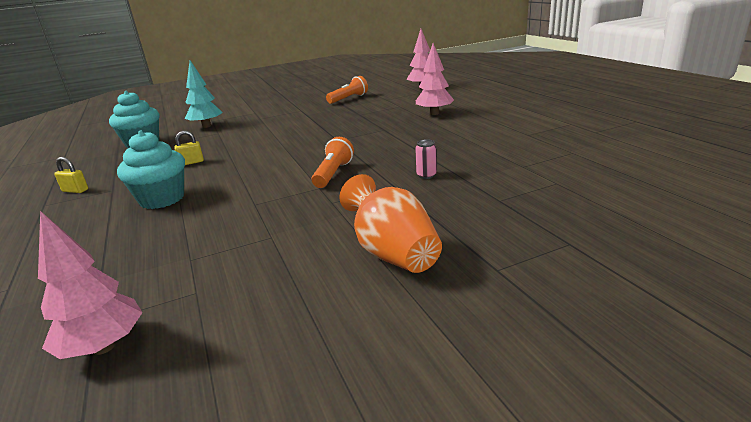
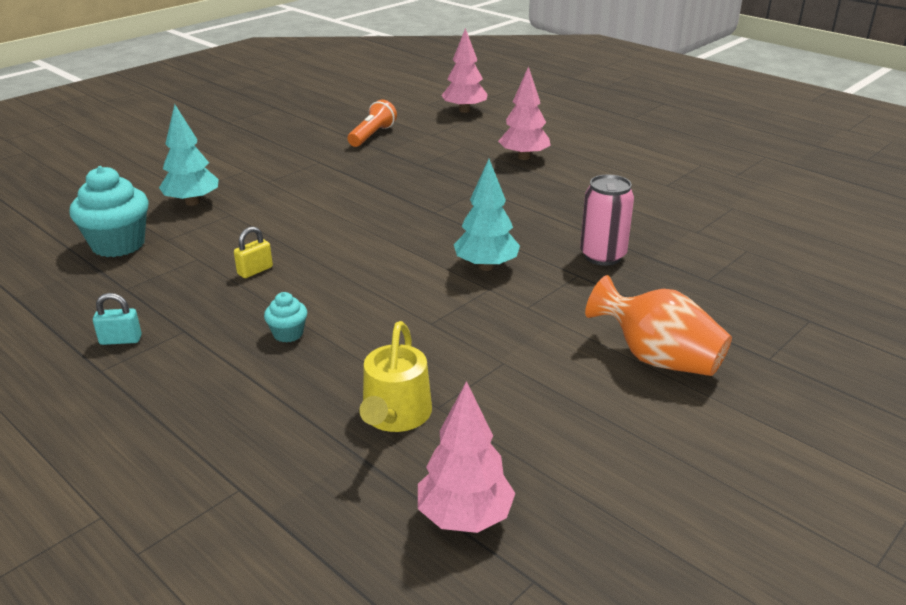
camera: 25 degrees left, 5 degrees up
yellow padlock [54,157,88,193] -> turquoise padlock [93,293,142,345]
turquoise cupcake [117,131,185,209] -> turquoise cupcake [264,292,307,342], size x0.49
orange flashlight [312,137,354,188] -> turquoise tree [454,159,520,271]
pink can [415,139,437,179] -> pink can [580,174,634,266], size x1.88
none -> yellow watering can [359,321,432,432]

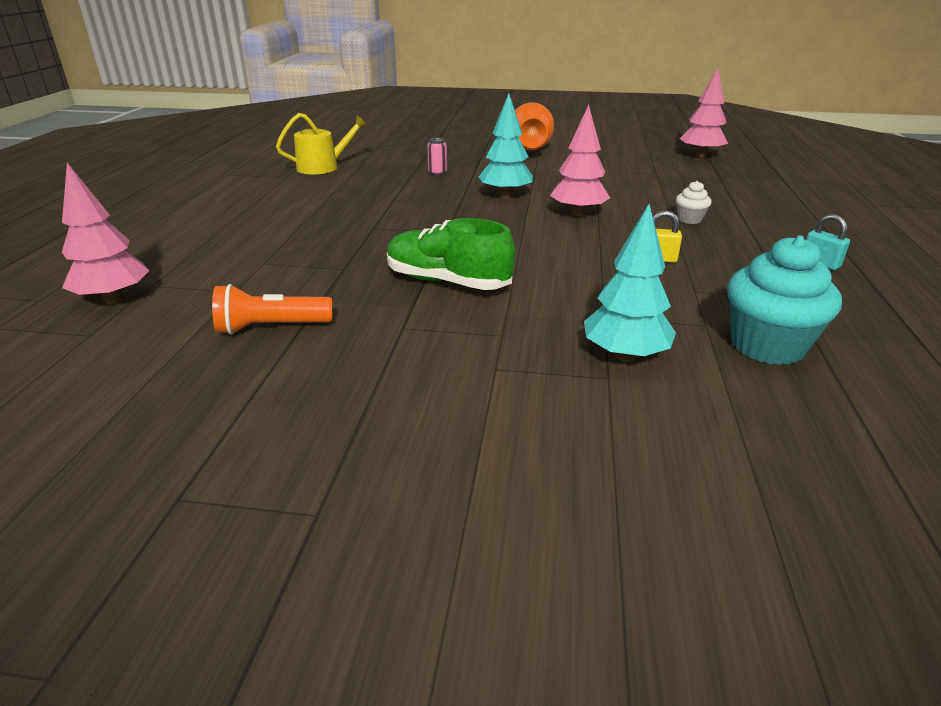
camera: 125 degrees left, 0 degrees up
turquoise cupcake [264,292,307,342] -> white cupcake [676,181,712,224]
yellow watering can [359,321,432,432] -> yellow watering can moved to [276,113,368,174]
pink tree [498,66,551,160] -> pink tree moved to [550,105,610,216]
pink can [580,174,634,266] -> pink can [427,138,447,176], size x0.53
none -> green shoe [387,218,515,290]

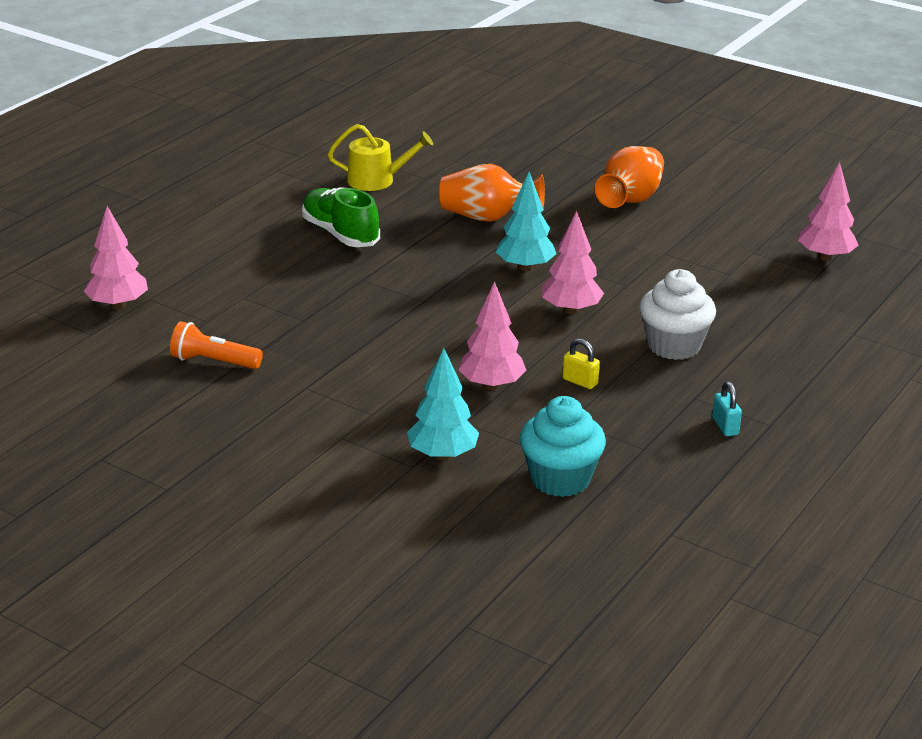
camera: 25 degrees right, 0 degrees up
green shoe [387,218,515,290] -> green shoe moved to [302,187,380,247]
pink can [427,138,447,176] -> orange vase [439,164,545,222]
white cupcake [676,181,712,224] -> white cupcake [639,269,716,360], size x2.04
none -> pink tree [458,281,527,390]

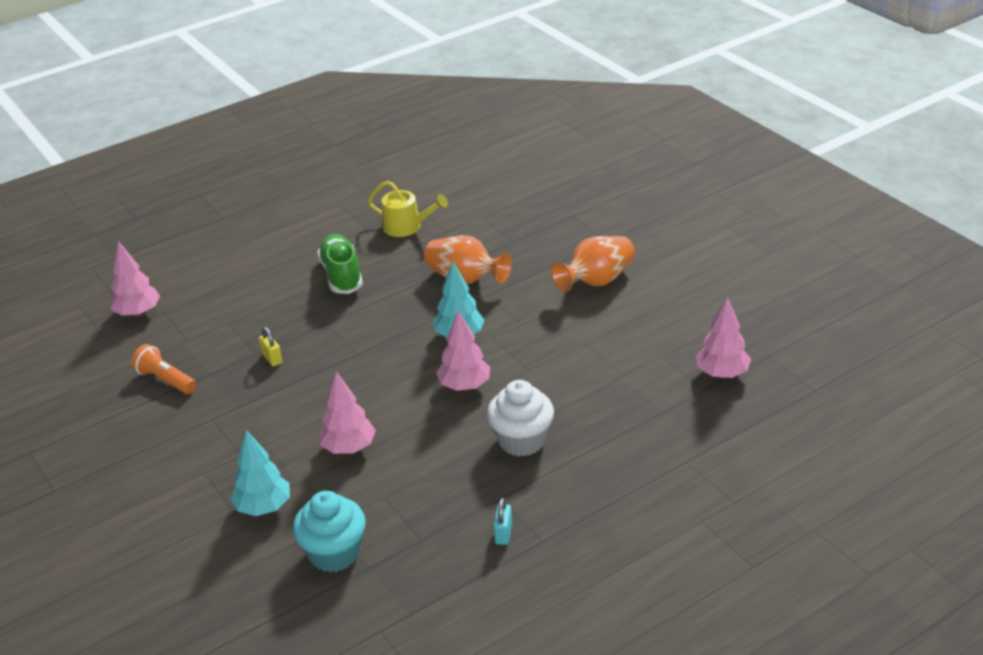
camera: 25 degrees right, 5 degrees up
yellow padlock [562,339,600,389] -> yellow padlock moved to [259,327,283,366]

